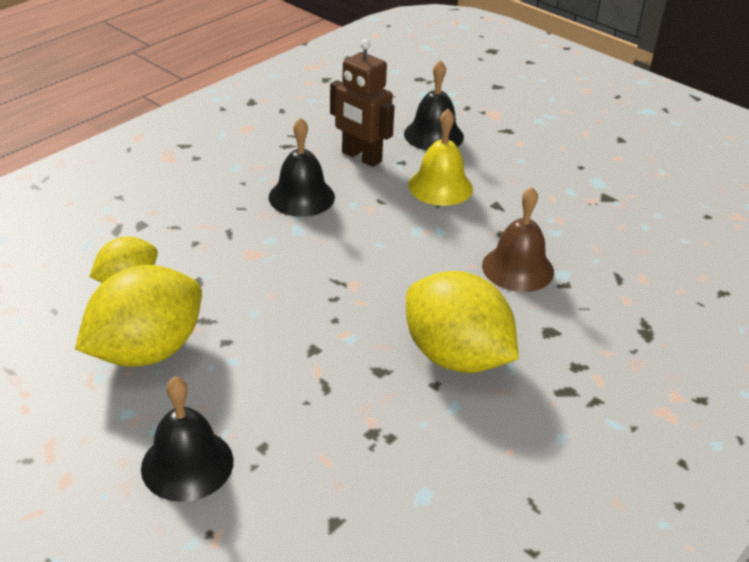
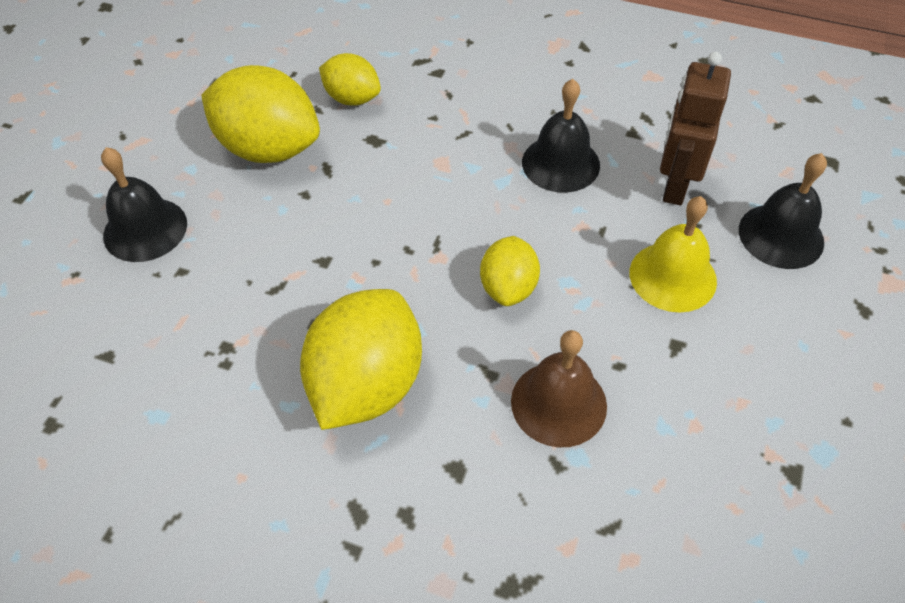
camera: 70 degrees right, 15 degrees up
none -> yellow lemon [480,236,540,306]

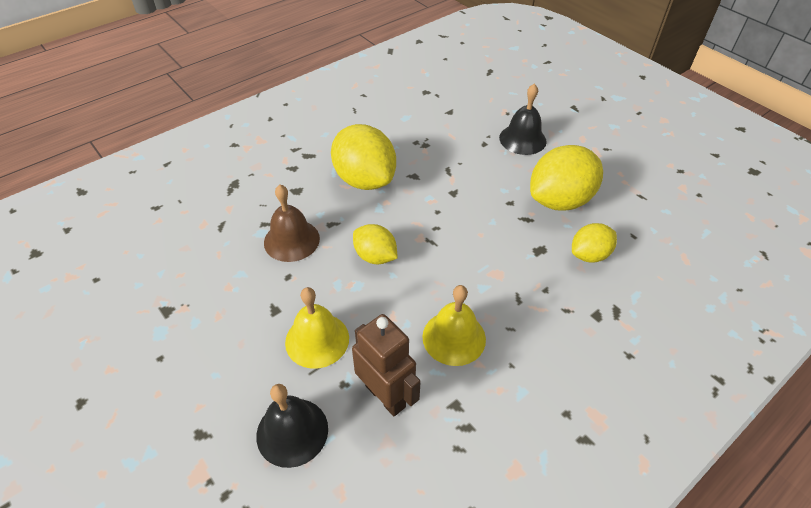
camera: 120 degrees right, 5 degrees down
black bell [522,79,600,193] -> yellow bell [422,285,486,366]

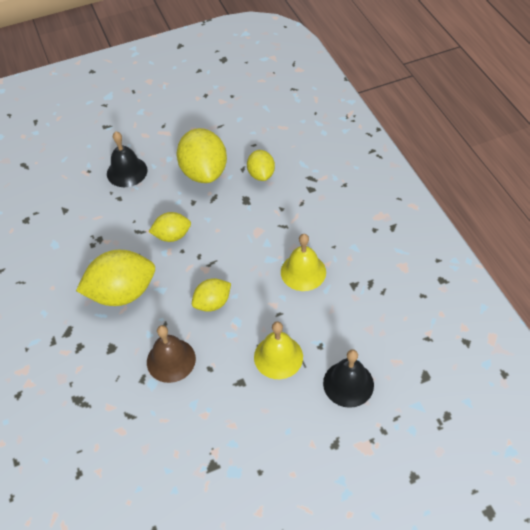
camera: 70 degrees left, 5 degrees up
brown robot [352,314,421,416] -> none
none -> yellow lemon [149,212,191,242]

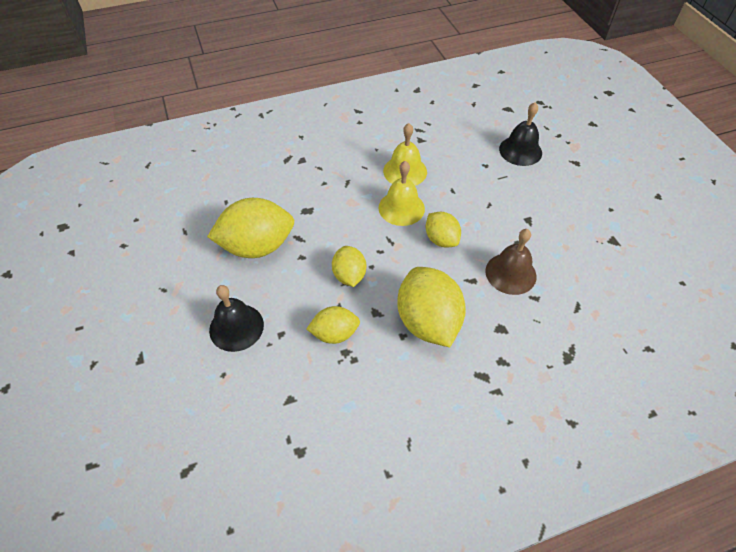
camera: 90 degrees left, 0 degrees up
yellow lemon [247,150,275,181] -> yellow lemon moved to [307,306,360,344]
yellow bell [254,322,303,379] -> yellow bell moved to [379,161,425,226]

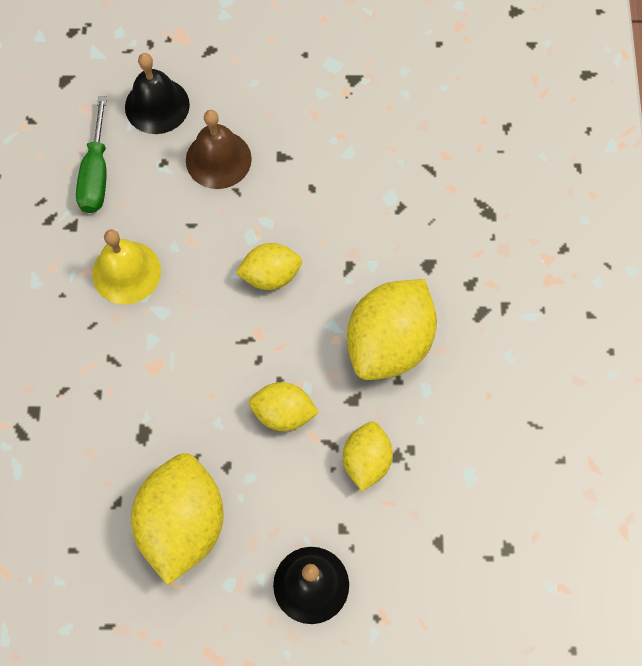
camera: 70 degrees left, 15 degrees up
yellow bell [379,161,425,226] -> none
yellow lemon [397,267,466,347] -> yellow lemon turned 60 degrees counterclockwise [347,279,437,380]
brown bell [485,229,536,295] -> brown bell moved to [186,110,252,189]
none -> green screwdriver [76,96,107,213]

